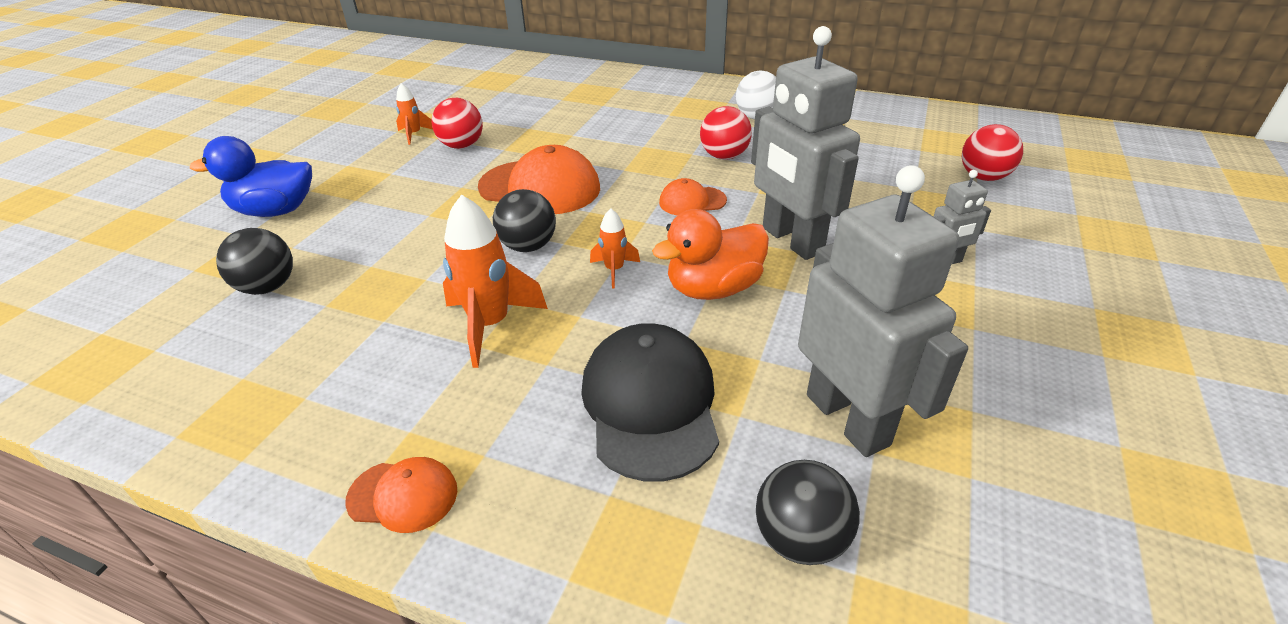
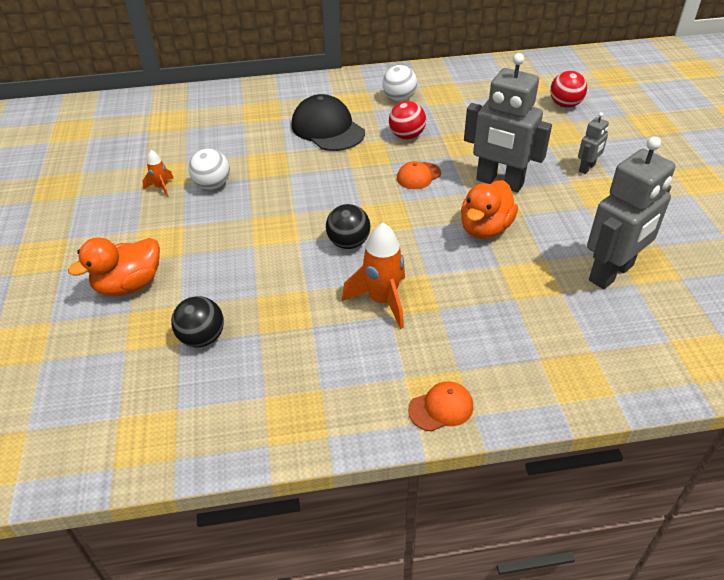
camera: 30 degrees left, 5 degrees up
blue duck [190,136,312,217] -> orange duck [68,237,160,296]
red ball [432,98,483,149] -> white ball [188,148,230,190]
orange cap [478,145,600,214] -> none
black cap [581,323,719,482] -> black cap moved to [291,94,365,151]
orange rocket [590,209,640,288] -> none
black ball [756,460,860,565] -> none
grey robot [798,165,968,457] -> grey robot turned 105 degrees clockwise [587,137,676,289]

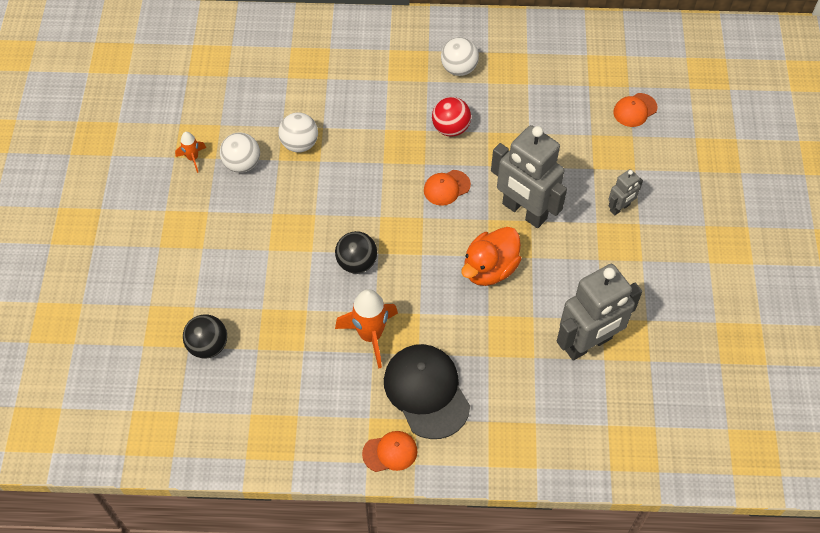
camera: 10 degrees right, 15 degrees up
orange duck [68,237,160,296] -> none
black cap [291,94,365,151] -> black cap moved to [384,344,470,439]
red ball [550,71,587,108] -> orange cap [613,93,658,127]
none -> white ball [278,112,318,153]

